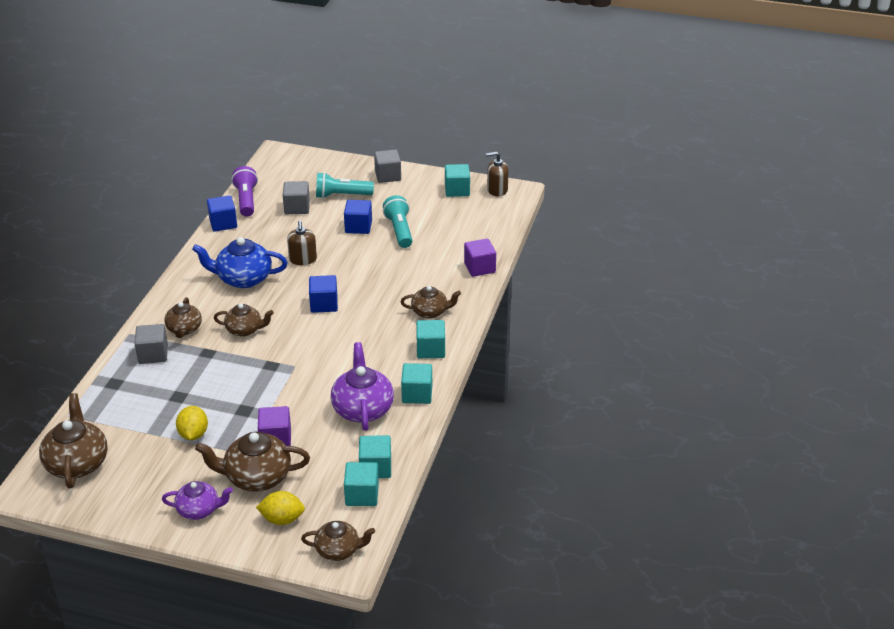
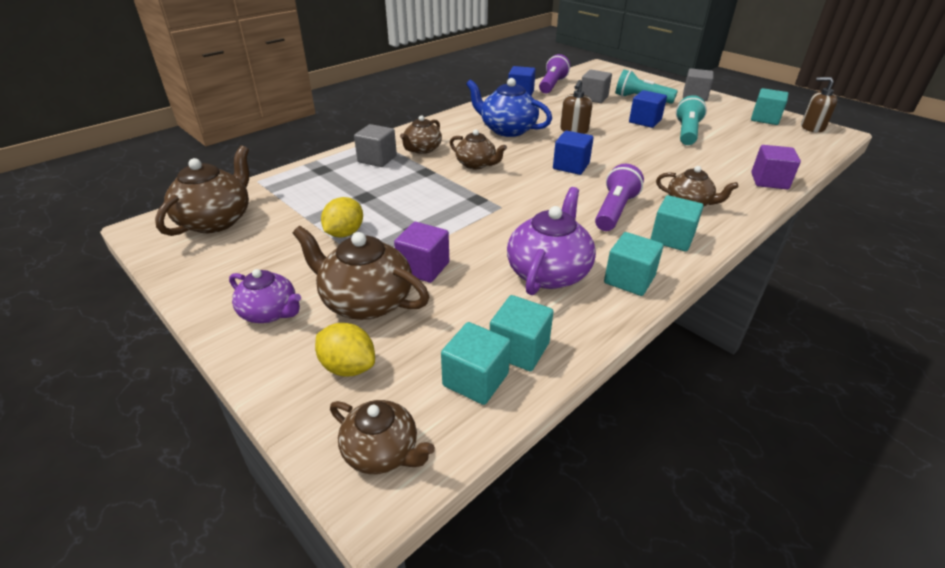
camera: 30 degrees right, 0 degrees up
none -> purple flashlight [595,164,644,231]

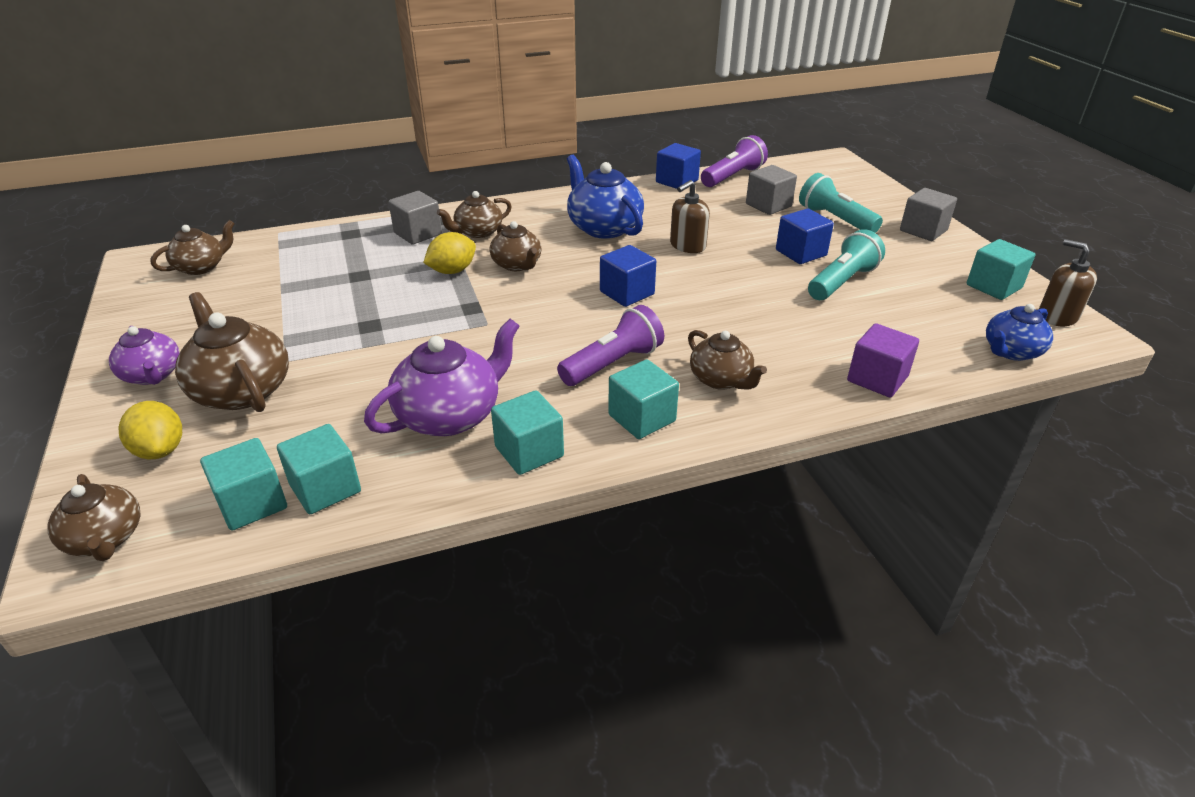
camera: 25 degrees right, 0 degrees up
brown teapot [155,145,249,236] -> brown teapot [151,220,235,275], size x0.63
yellow lemon [321,197,363,238] -> yellow lemon moved to [423,232,476,274]
purple cube [394,222,449,283] -> none
none -> blue teapot [986,304,1053,361]

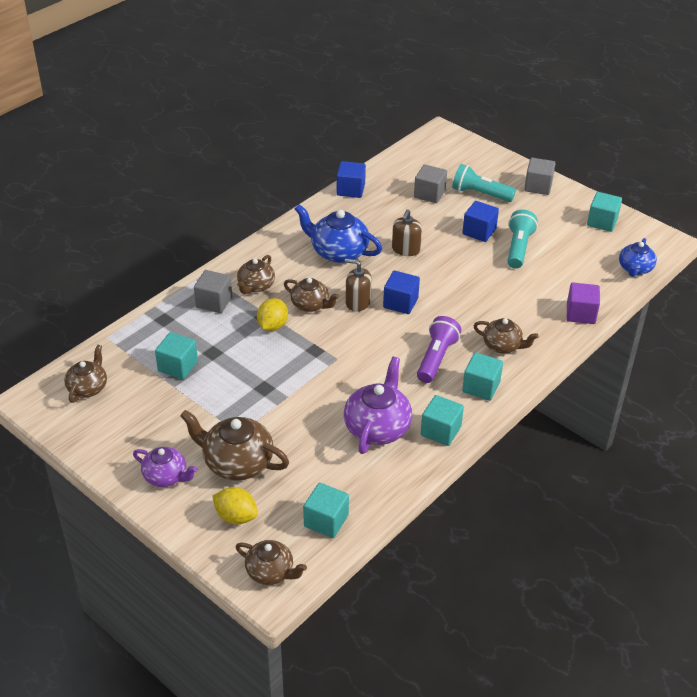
camera: 30 degrees left, 5 degrees up
turquoise cube [277,424,361,514] -> turquoise cube moved to [155,332,198,379]
purple flashlight [701,135,768,187] -> none
brown soap dispenser [1039,239,1097,326] -> brown soap dispenser moved to [345,259,372,312]

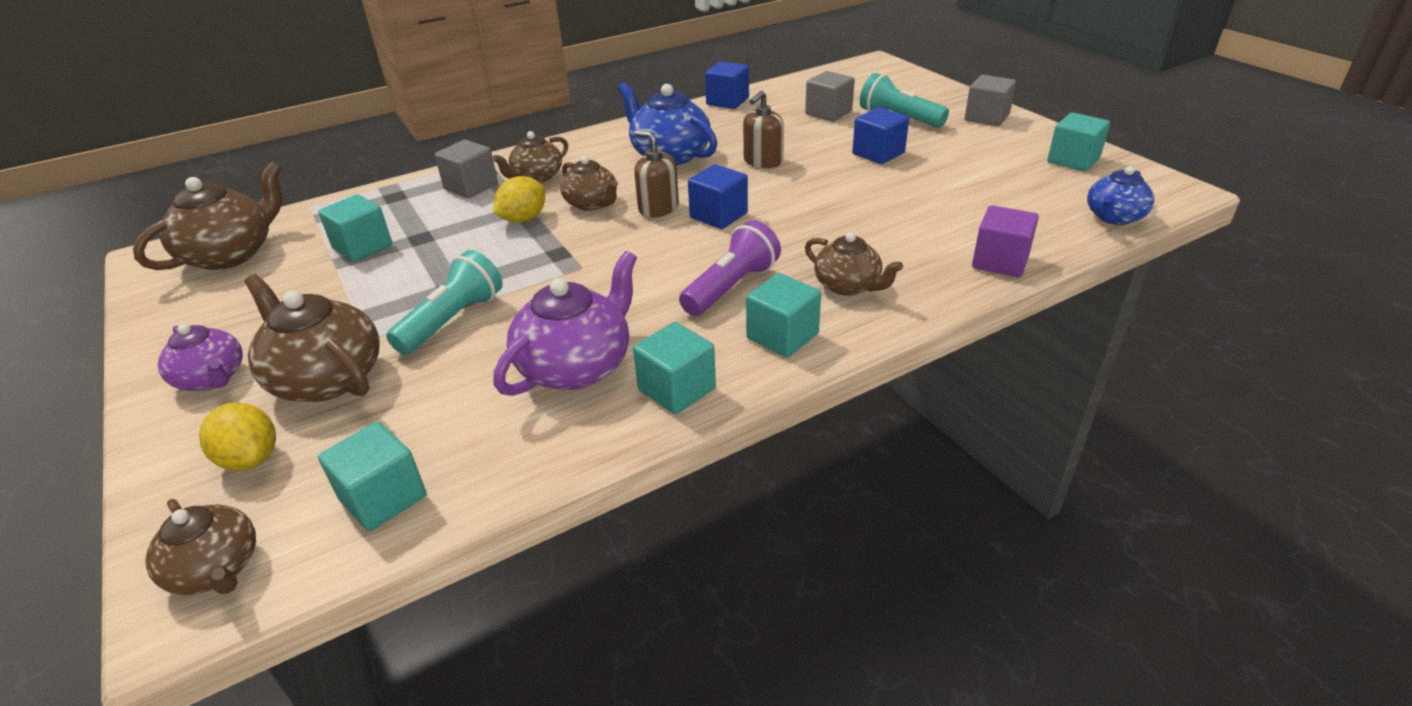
camera: 20 degrees right, 5 degrees down
brown teapot [64,344,107,403] -> brown teapot [133,162,282,270], size x1.59
turquoise flashlight [507,210,538,269] -> turquoise flashlight moved to [386,250,503,355]

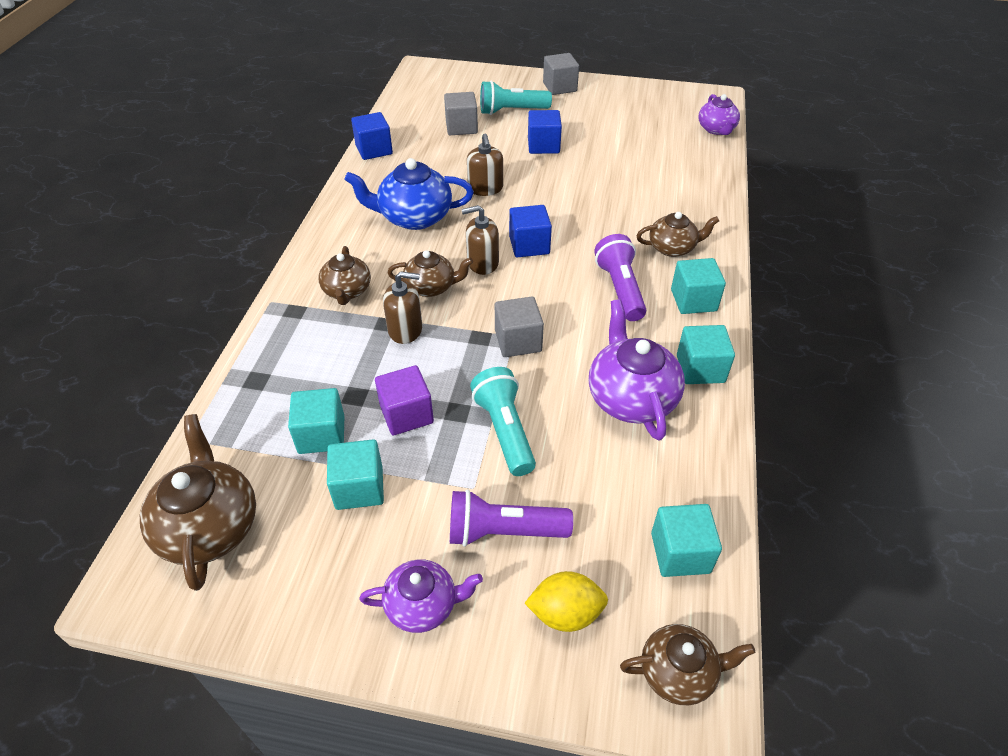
camera: 50 degrees left, 10 degrees up
brown teapot [244,274,379,402] -> purple flashlight [450,490,573,547]
grey cube [435,140,498,198] -> grey cube moved to [495,297,544,357]
yellow lemon [493,176,545,223] -> brown soap dispenser [383,271,422,344]
purple cube [972,205,1039,277] -> purple cube moved to [375,365,434,435]
turquoise cube [1047,112,1110,171] -> turquoise cube moved to [327,439,384,510]
blue teapot [1087,166,1154,225] -> purple teapot [698,94,740,135]

